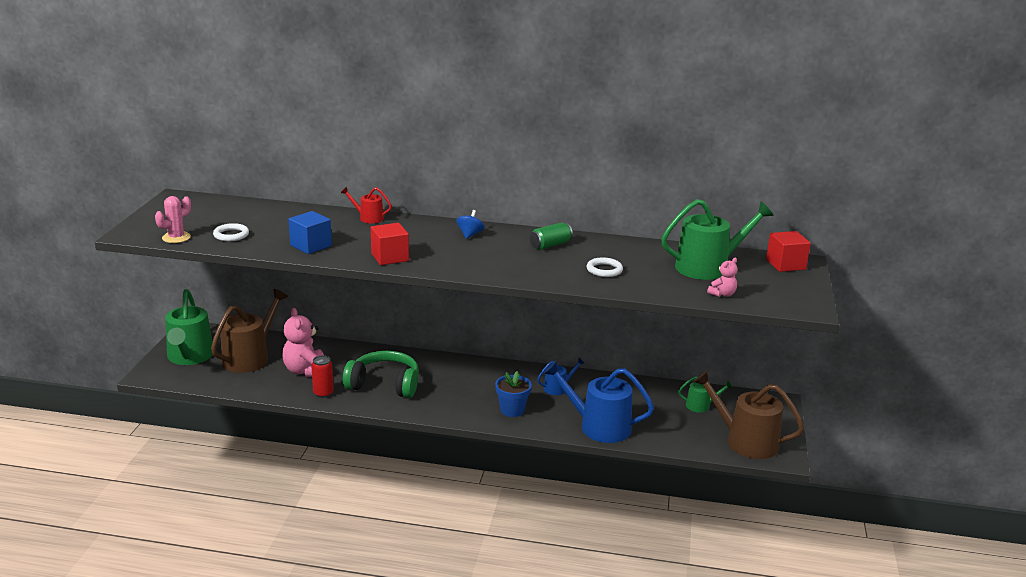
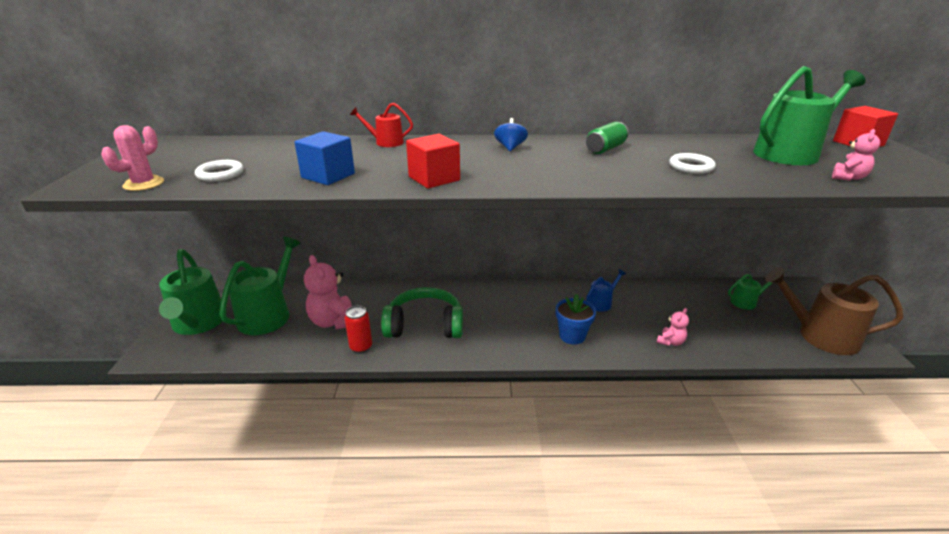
camera: 10 degrees left, 5 degrees up
brown watering can [211,289,288,373] -> green watering can [219,237,301,335]
blue watering can [543,361,654,443] -> pink teddy bear [657,308,689,346]

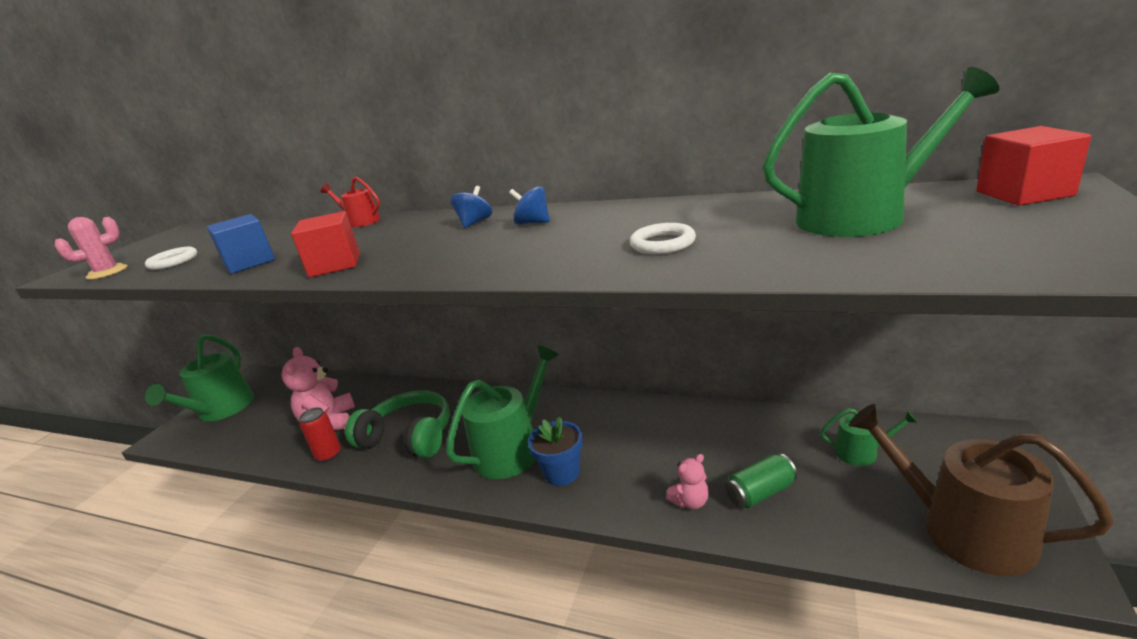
camera: 25 degrees right, 5 degrees down
green watering can [219,237,301,335] -> green watering can moved to [446,345,559,479]
green can [586,122,629,154] -> green can moved to [725,453,797,508]
blue watering can [586,269,626,312] -> none
pink teddy bear [832,129,880,181] -> none
none -> blue spinning top [509,186,550,225]

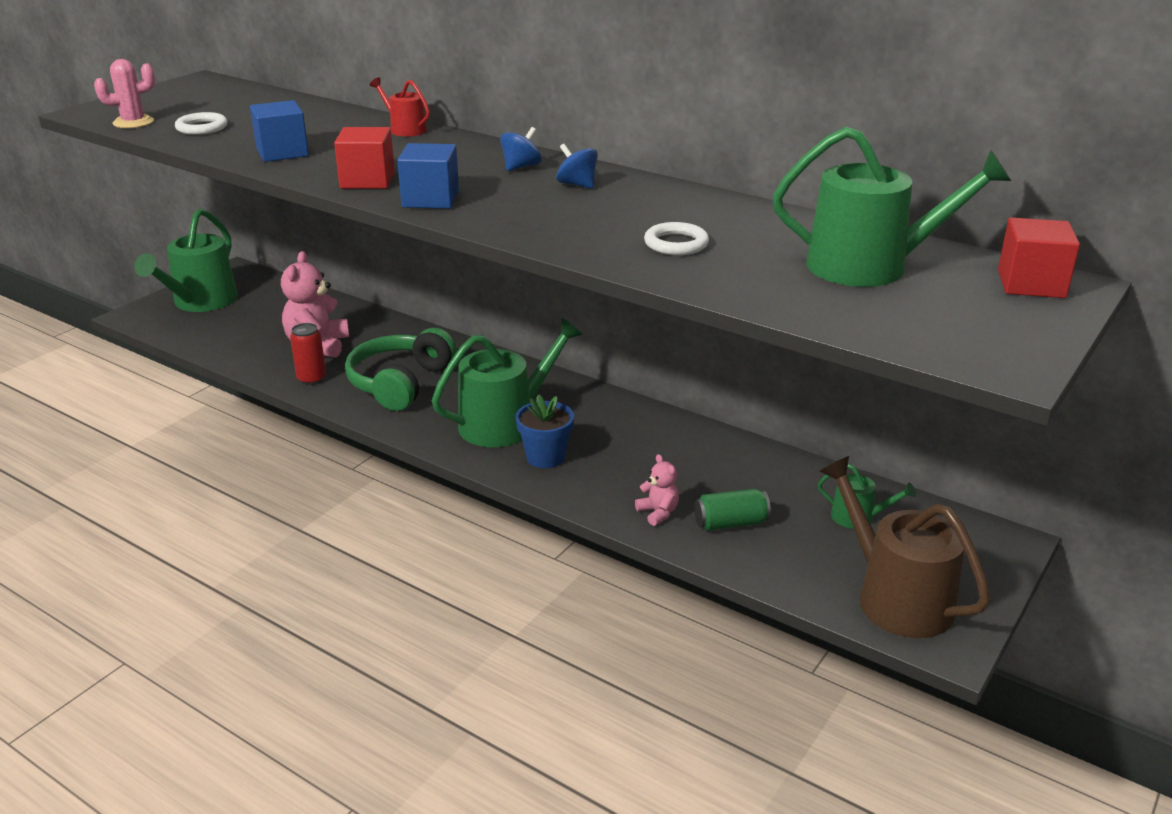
camera: 10 degrees right, 5 degrees up
green headphones [345,390,450,458] -> green headphones turned 105 degrees counterclockwise [345,328,457,411]
pink teddy bear [666,454,709,509] -> pink teddy bear turned 105 degrees counterclockwise [635,454,679,526]
none -> blue cube [397,143,459,209]

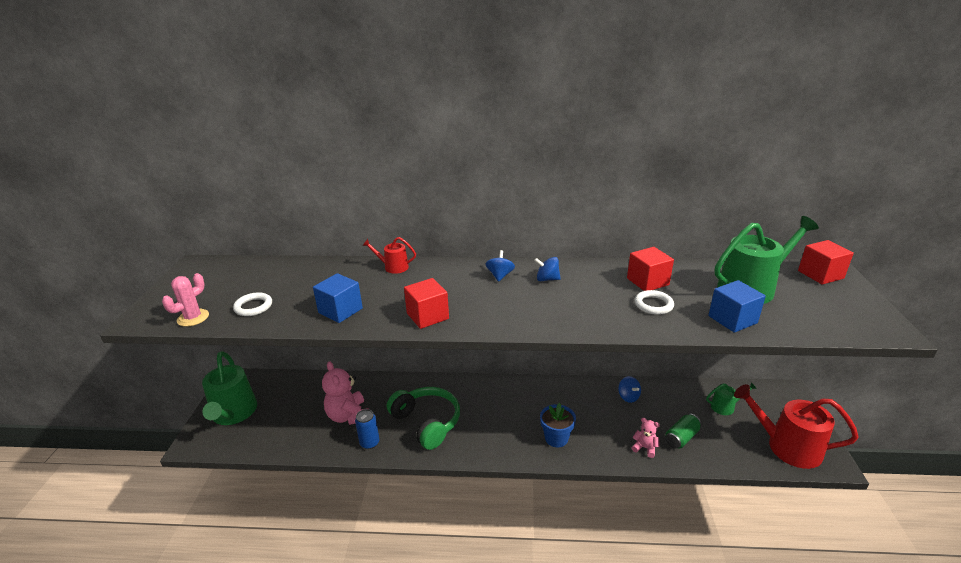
camera: 30 degrees left, 0 degrees up
red can [290,323,326,385] -> blue can [355,409,379,449]
green headphones [345,328,457,411] -> green headphones turned 150 degrees clockwise [387,387,460,450]
blue cube [397,143,459,209] -> blue cube moved to [708,280,766,333]
green watering can [432,318,583,447] -> none
brown watering can [819,456,990,638] -> red watering can [734,384,859,469]
none -> blue spinning top [618,376,641,403]
none -> red cube [627,247,674,291]

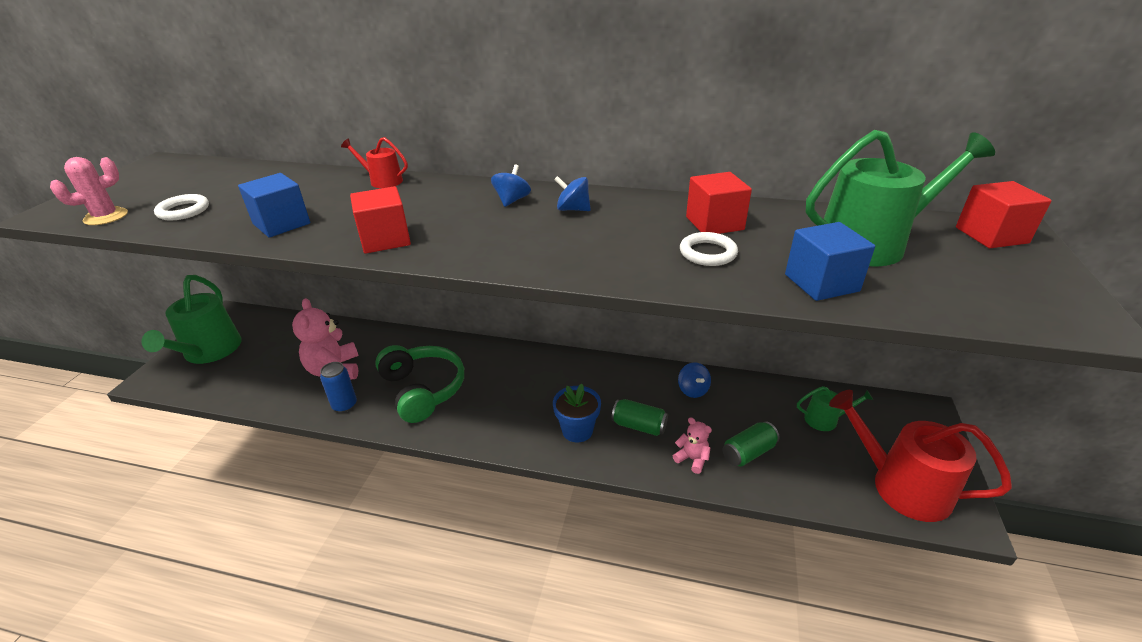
camera: 10 degrees right, 5 degrees up
none -> green can [611,399,668,436]

